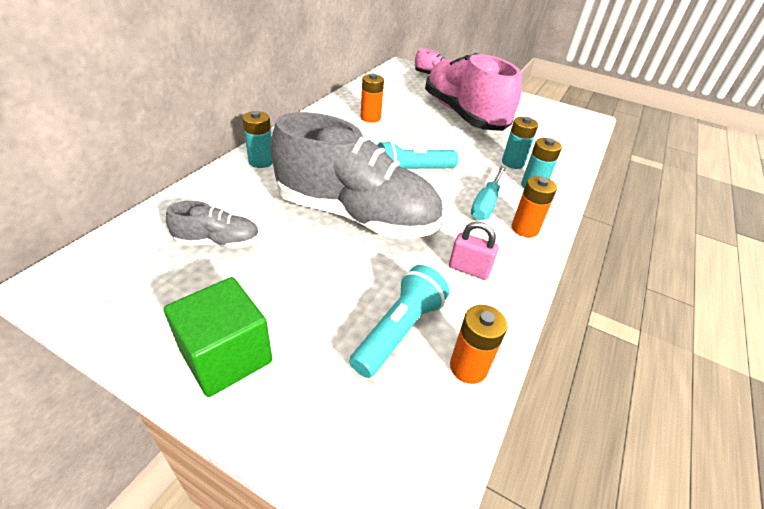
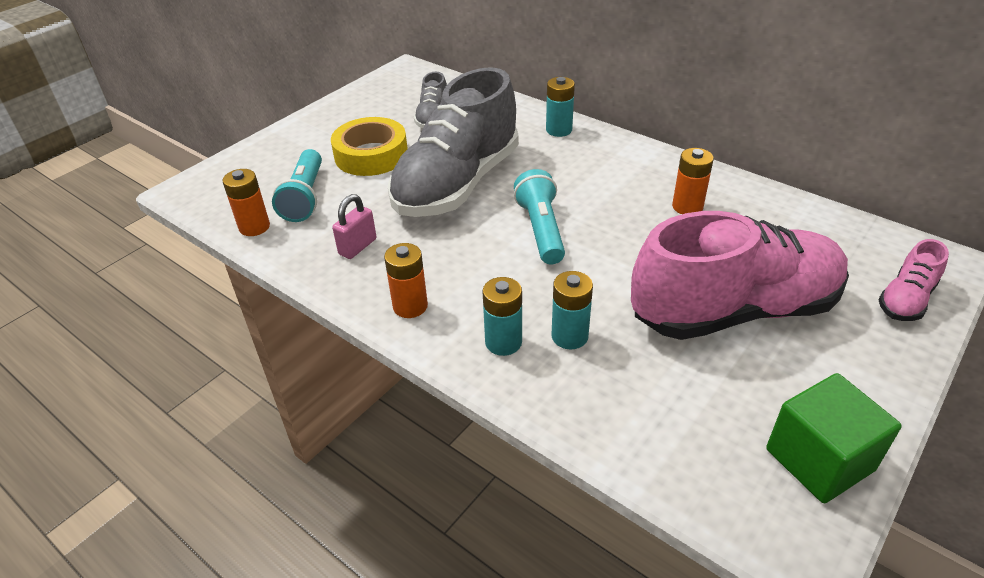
camera: 105 degrees right, 0 degrees up
green cube [164,277,272,397] -> green cube moved to [766,373,902,503]
turquoise flashlight [349,265,449,378] -> turquoise flashlight turned 45 degrees clockwise [272,149,322,222]
turquoise screwdriver [471,166,506,220] -> none
none -> yellow tape [331,117,408,176]

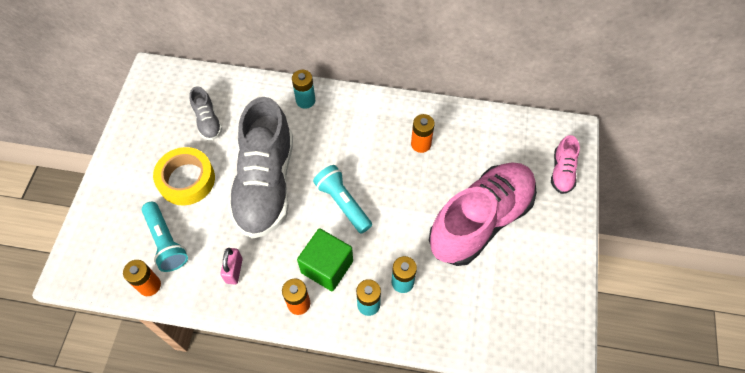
camera: 30 degrees left, 20 degrees up
green cube [766,373,902,503] -> green cube moved to [297,228,353,291]

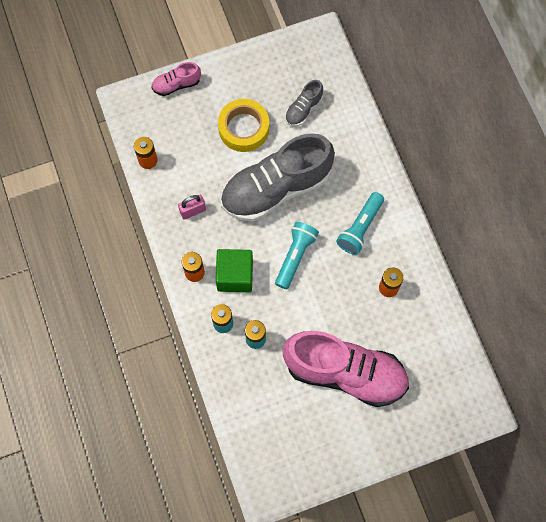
camera: 60 degrees right, 10 degrees up
turquoise flashlight [142,202,188,272] -> turquoise flashlight moved to [336,192,384,255]
turquoise battery [292,70,315,109] -> none
pink shoe [551,135,580,194] -> pink shoe moved to [152,62,201,96]

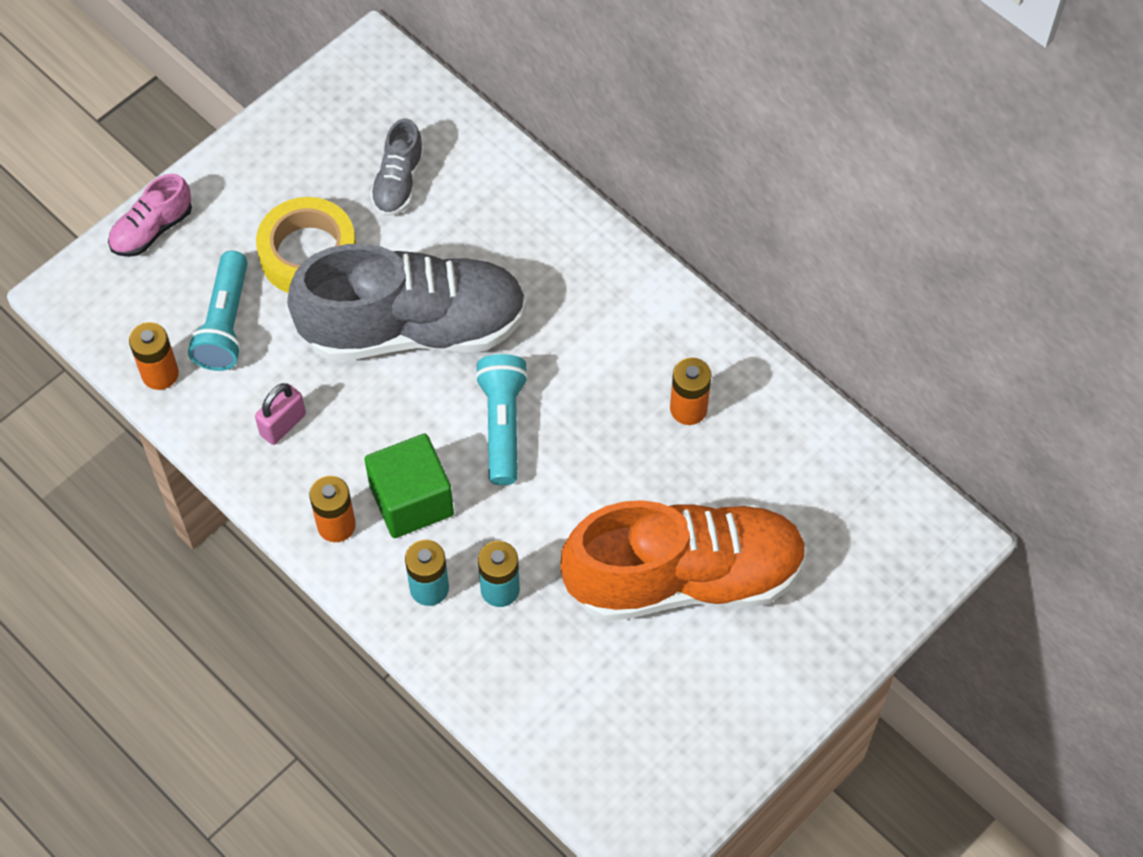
camera: 25 degrees left, 10 degrees down
grey shoe [221,133,335,222] -> grey shoe turned 135 degrees counterclockwise [287,244,527,361]
pink shoe [283,331,409,407] -> orange shoe [560,500,807,621]
turquoise flashlight [336,192,384,255] -> turquoise flashlight moved to [188,251,248,371]

